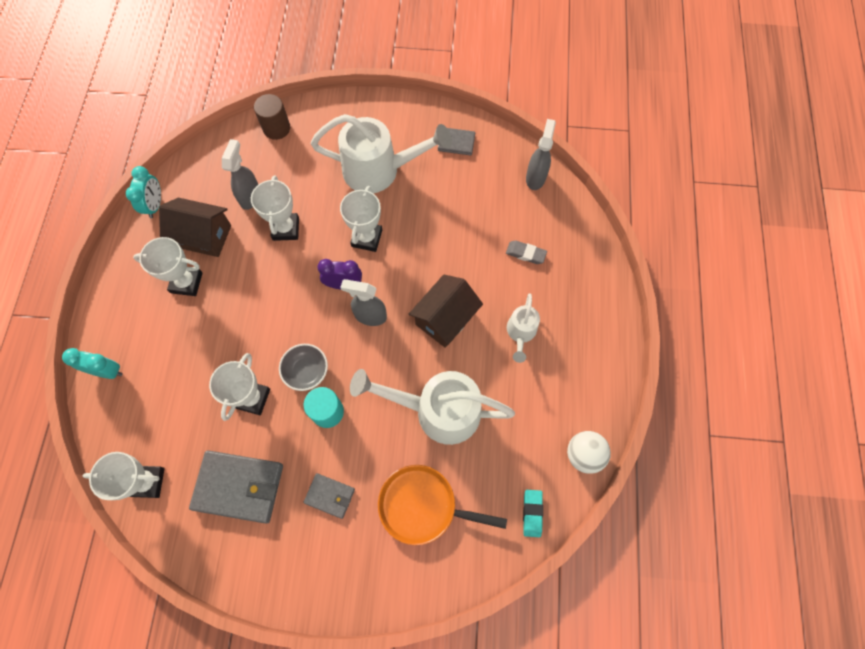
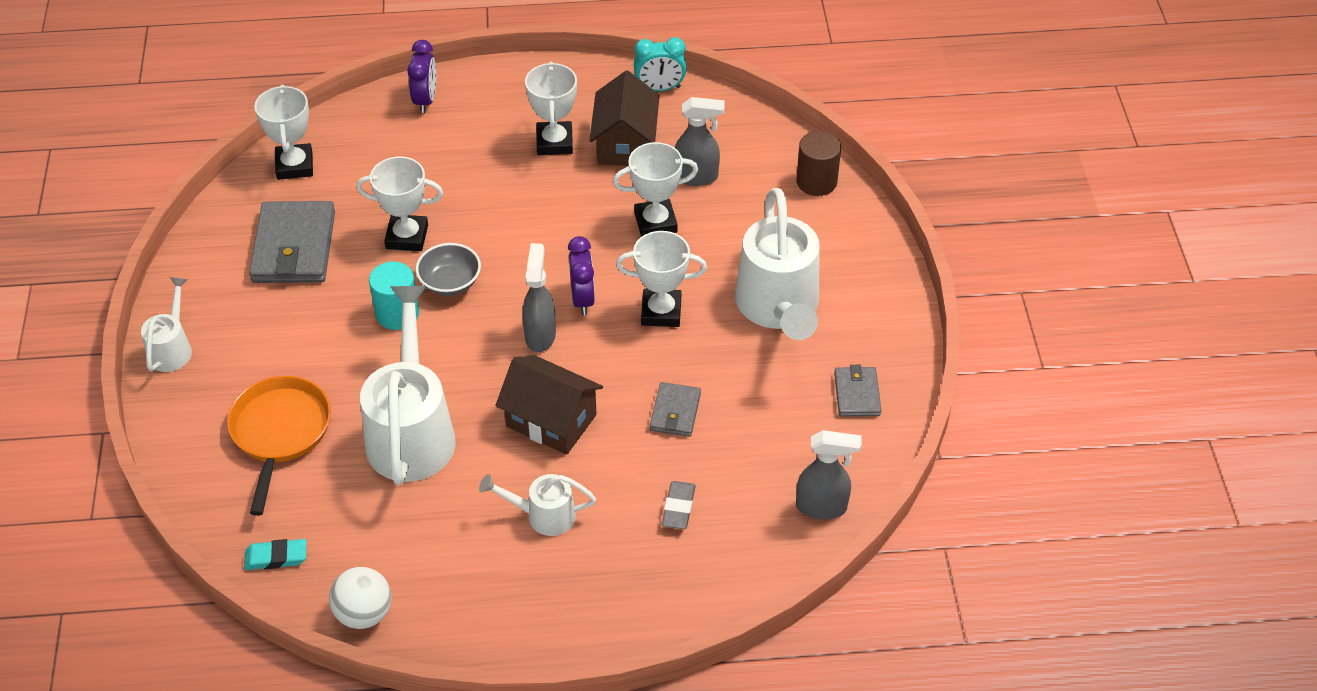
camera: 80 degrees right, 20 degrees down
turquoise clock [62,348,123,379] -> purple clock [407,40,436,113]
grey wallet [303,473,355,519] -> grey wallet moved to [650,382,701,437]
none -> white watering can [141,277,192,372]

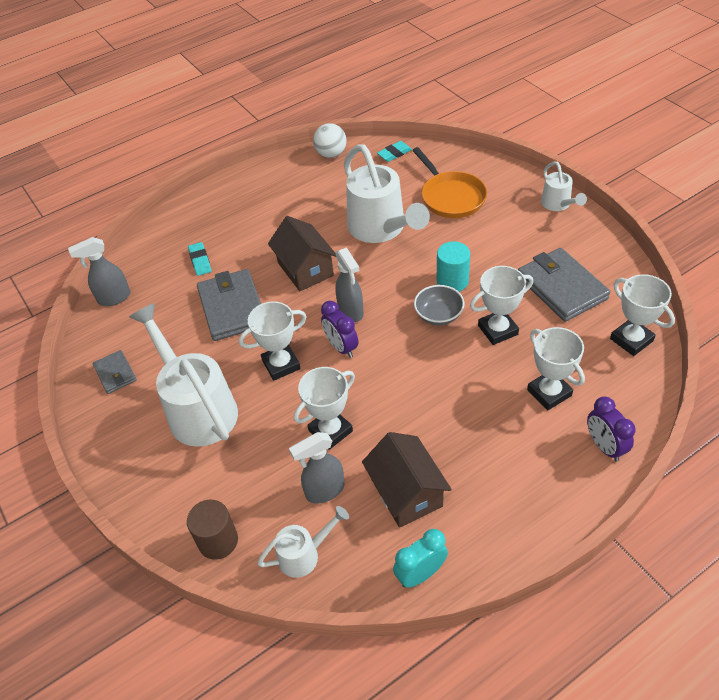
camera: 155 degrees right, 0 degrees up
white watering can [479,474,596,536] -> white watering can moved to [257,506,349,578]
brown house [495,355,603,455] -> brown house turned 60 degrees clockwise [268,216,336,291]
white trophy [525,62,577,155] -> white trophy moved to [527,327,585,410]
grey wallet [650,382,701,437] -> grey wallet [197,269,261,341], size x1.87
grey eraser [662,481,696,529] -> turquoise eraser [188,242,211,276]

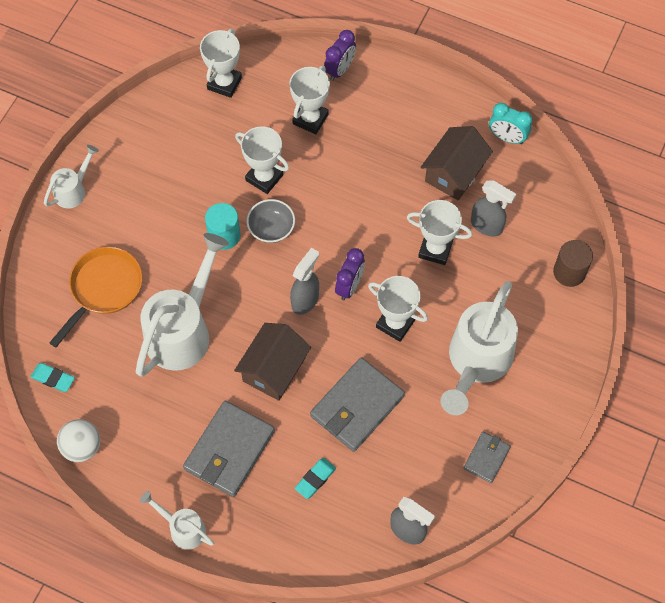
camera: 125 degrees left, 15 degrees up
white watering can [257,506,349,578] -> white watering can moved to [140,491,214,550]
grey wallet [518,248,610,322] -> grey wallet moved to [183,401,275,497]

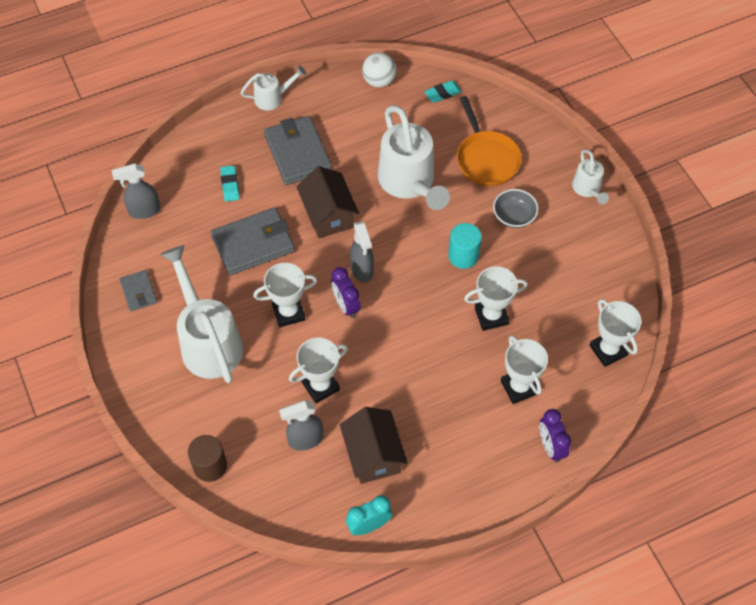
camera: 130 degrees right, 5 degrees down
grey bowl [247,199,295,243] -> grey bowl moved to [493,189,539,228]
grey wallet [310,357,405,452] -> grey wallet turned 75 degrees clockwise [211,207,295,275]

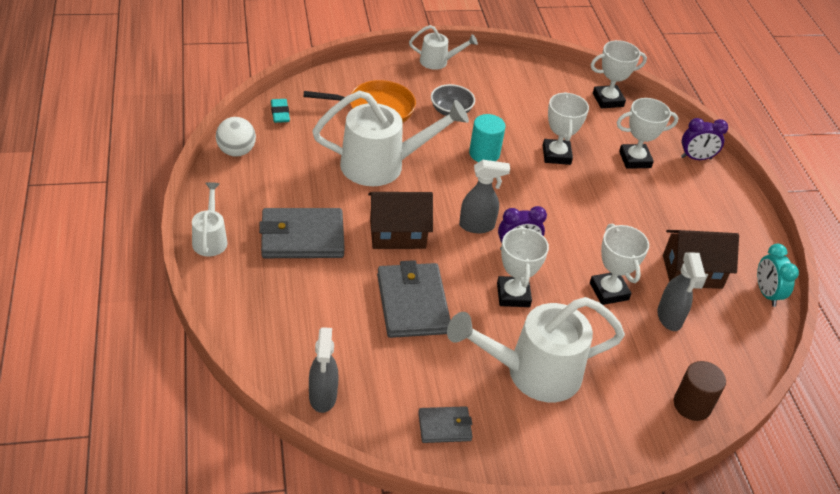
camera: 80 degrees left, 15 degrees down
turquoise eraser [220,165,240,202] -> none

